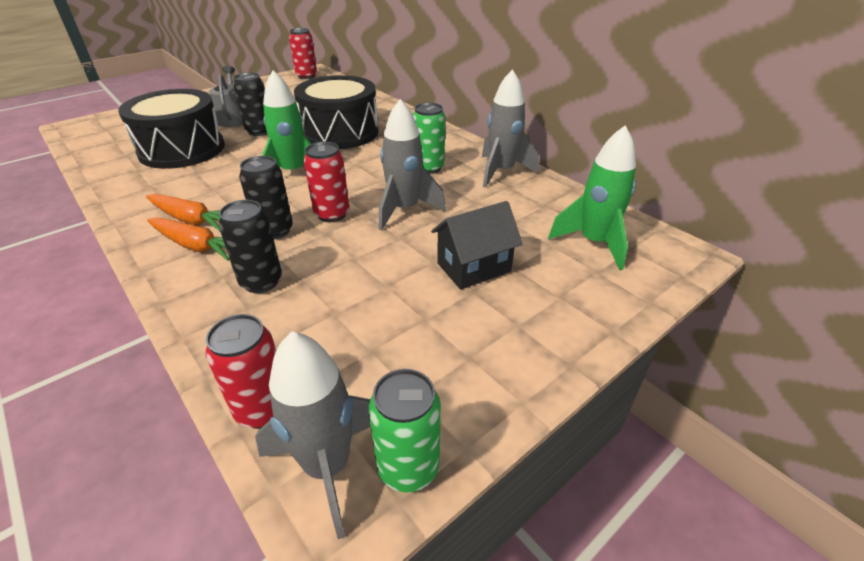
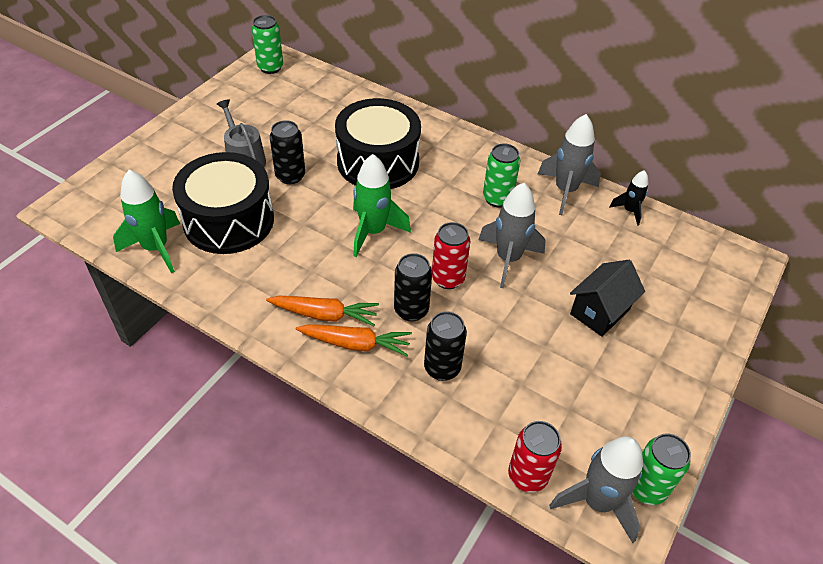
camera: 20 degrees left, 10 degrees up
red can [289,28,317,79] -> green can [252,15,283,74]
green rocket [548,125,636,270] -> green rocket moved to [113,170,180,273]
none -> black rocket [609,170,648,226]

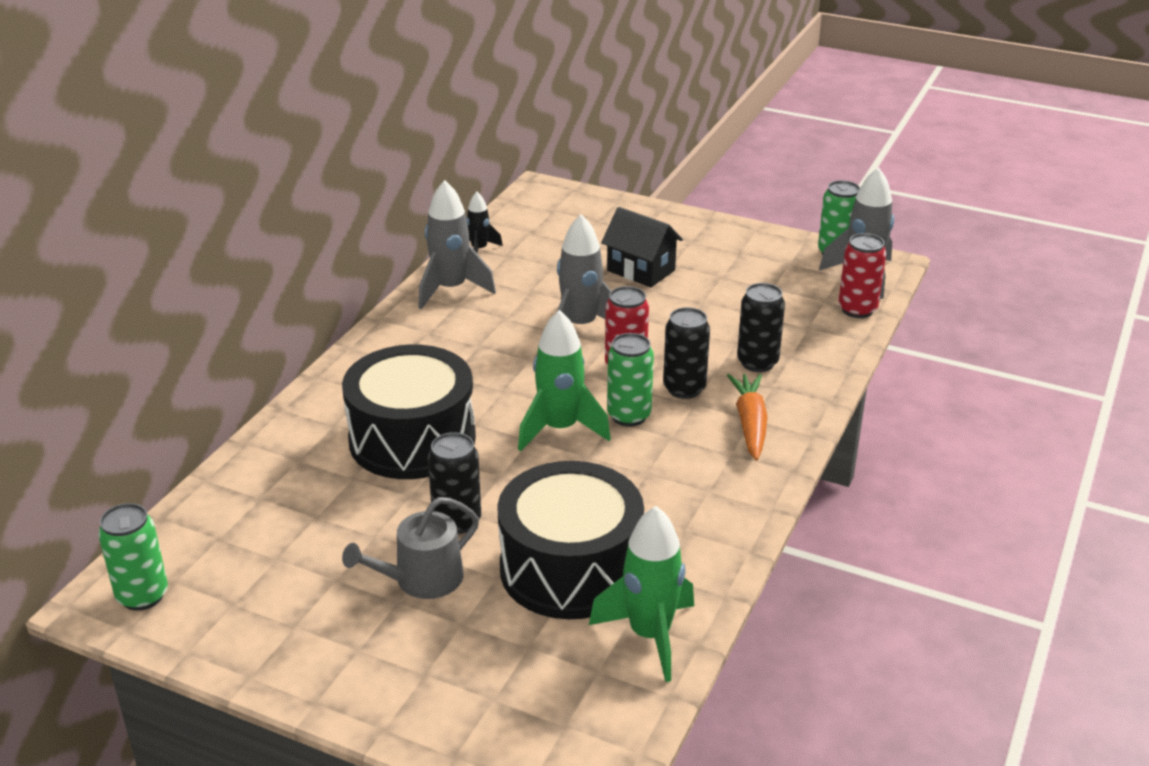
camera: 95 degrees left, 15 degrees down
orange carrot [266,296,379,326] -> none
green can [483,143,520,207] -> green can moved to [607,333,654,427]

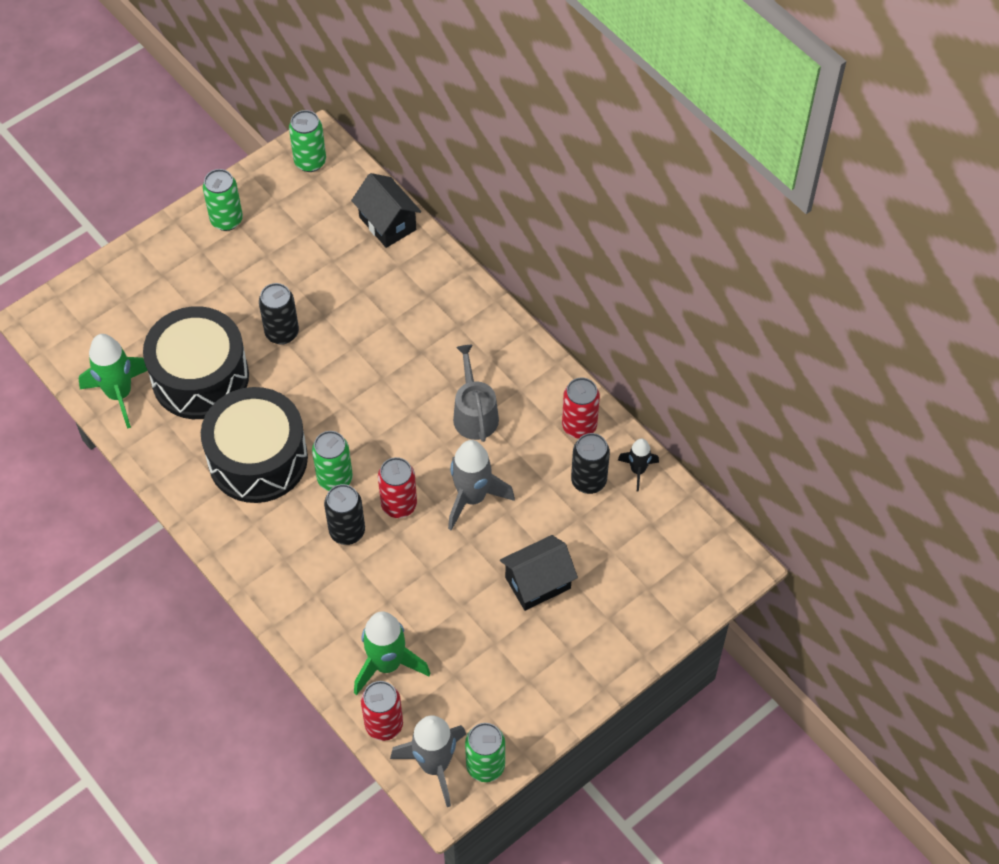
camera: 115 degrees right, 25 degrees up
black drum [342,345,476,479] -> black drum moved to [201,387,308,503]
grey watering can [342,497,479,599] -> grey watering can moved to [453,345,499,442]
grey rocket [418,180,496,309] -> red can [562,377,600,438]
green rocket [518,310,611,451] -> green rocket moved to [354,611,430,695]
orange carrot [727,374,768,460] -> none
black can [737,283,785,372] -> black can moved to [571,433,610,494]
none -> green can [203,169,243,231]
none -> black house [351,173,421,248]

